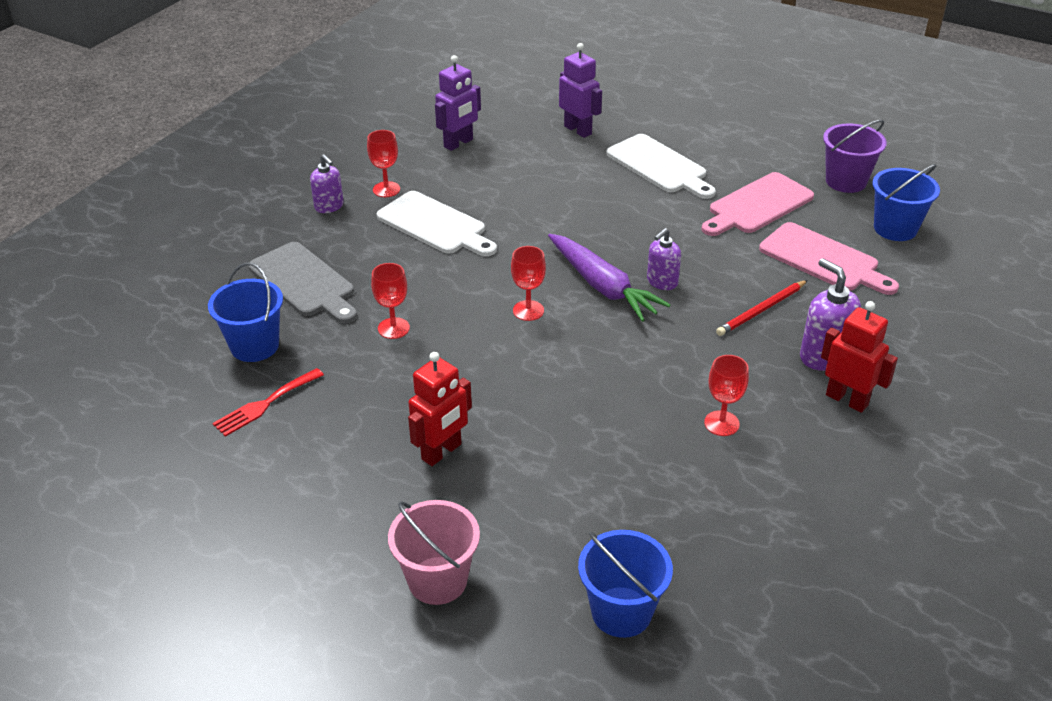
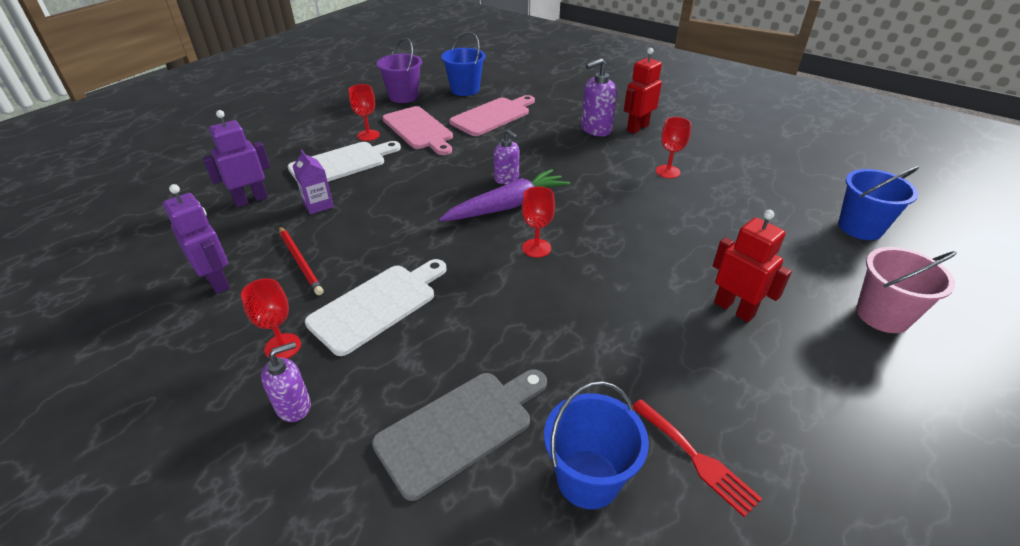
camera: 85 degrees left, 0 degrees up
red goblet [371,263,410,339] -> red goblet moved to [349,84,380,141]
red pencil [716,280,808,336] -> red pencil moved to [279,226,323,295]
none -> purple carton [292,150,334,214]

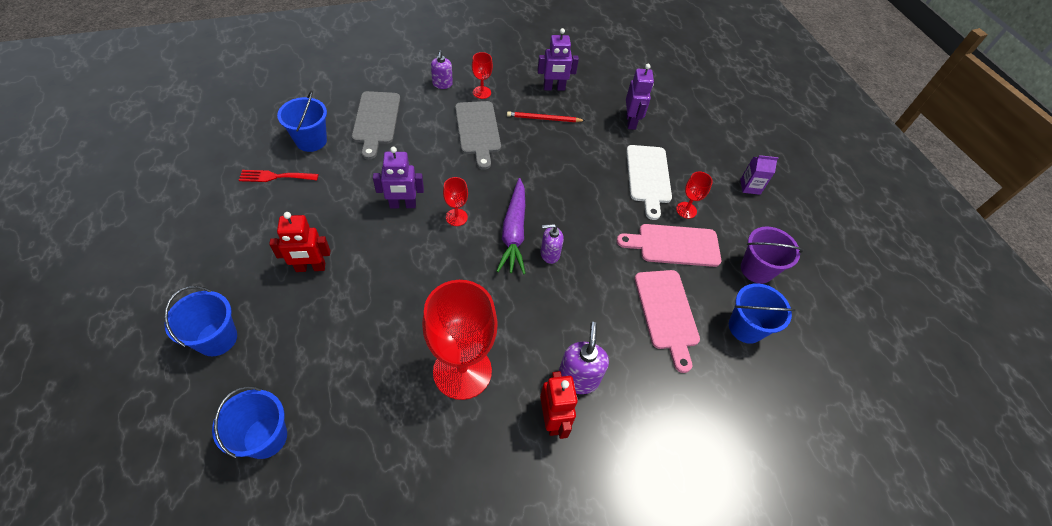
camera: 120 degrees right, 15 degrees up
purple carton [292,150,334,214] -> purple carton moved to [740,155,778,195]
white cutting board [305,259,447,356] -> grey cutting board [455,101,501,170]
red goblet [656,117,691,178] -> red goblet [422,280,498,400], size x2.26
pink bucket [856,247,957,333] -> blue bucket [164,286,237,356]
none -> purple robot [373,147,424,208]

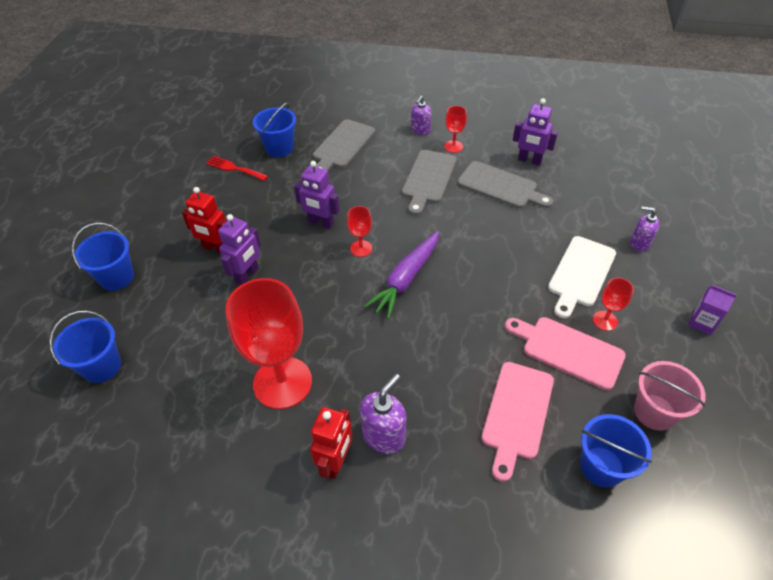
camera: 35 degrees right, 5 degrees down
red pencil [507,111,585,122] -> grey cutting board [457,161,553,208]
purple soap dispenser [540,224,564,264] -> purple soap dispenser moved to [630,206,659,252]
purple robot [626,64,654,130] -> purple robot moved to [218,214,261,285]
purple bucket [741,226,804,284] -> pink bucket [634,361,706,431]

